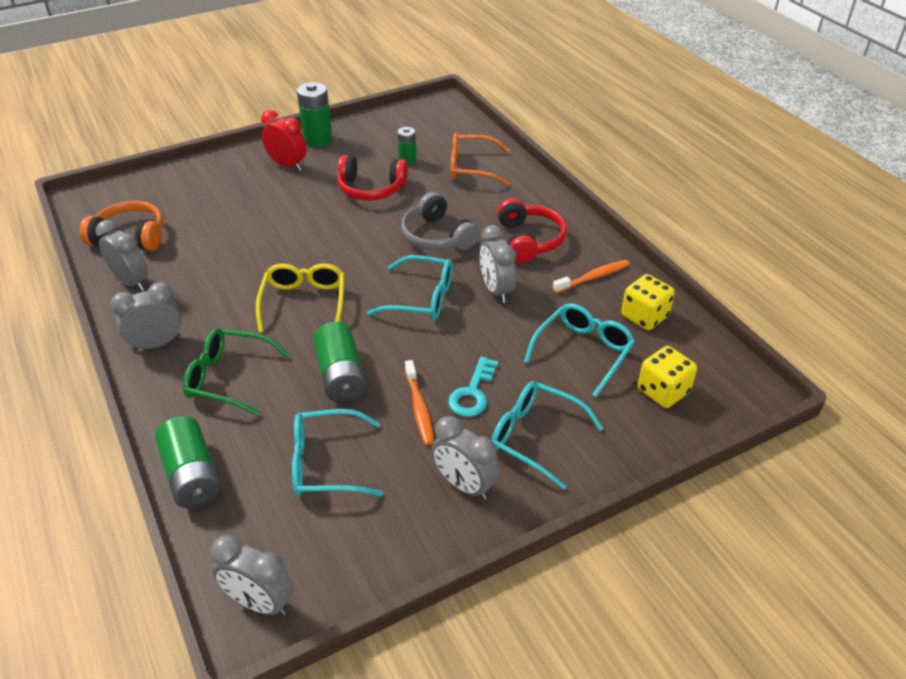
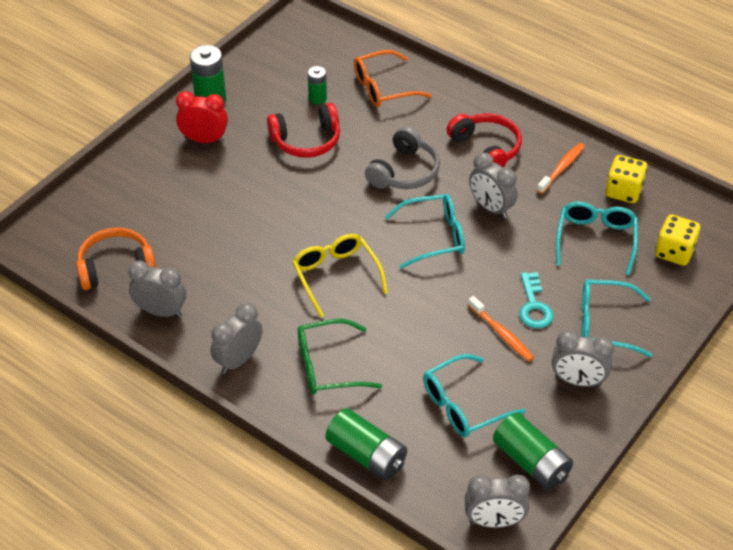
camera: 25 degrees left, 5 degrees up
green battery [313,322,367,403] -> green battery moved to [493,412,573,490]
grey headphones [401,192,480,250] -> grey headphones turned 90 degrees counterclockwise [365,126,440,189]

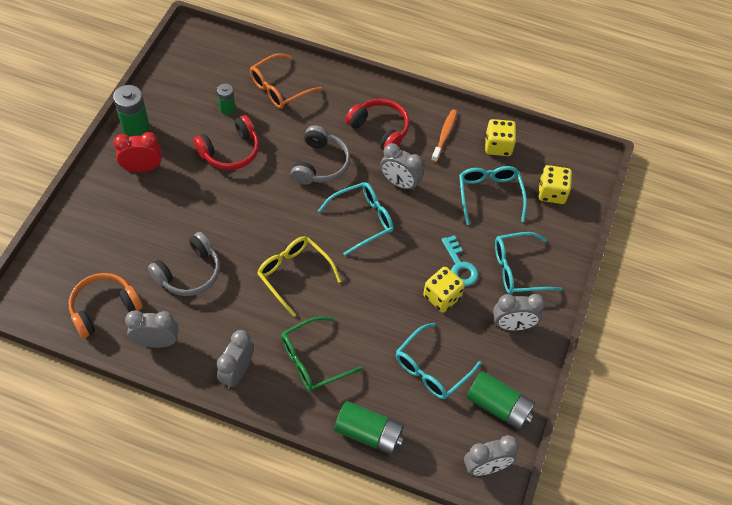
camera: 20 degrees left, 10 degrees up
orange toothbrush [468,296,534,361] -> yellow dice [423,267,465,312]
none -> grey headphones [148,232,220,296]

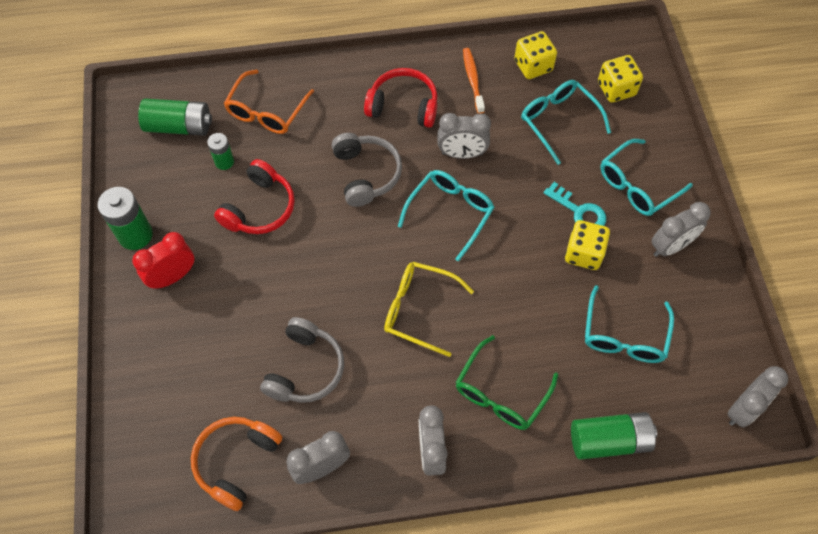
camera: 25 degrees left, 5 degrees up
green battery [467,371,535,430] -> green battery moved to [138,99,212,136]

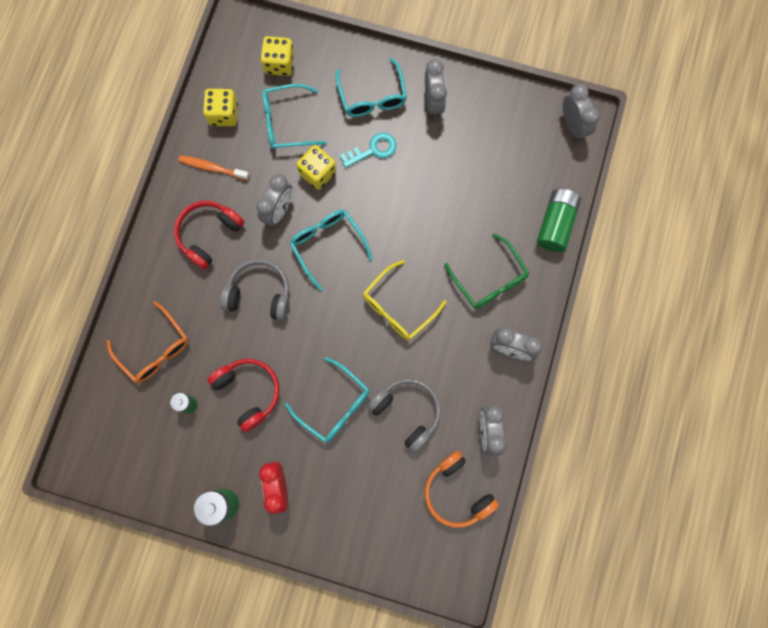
camera: 65 degrees left, 15 degrees up
green battery [138,99,212,136] -> none
yellow dice [565,220,610,270] -> yellow dice moved to [296,145,336,190]
turquoise glasses [585,285,674,363] -> turquoise glasses moved to [285,357,370,443]

